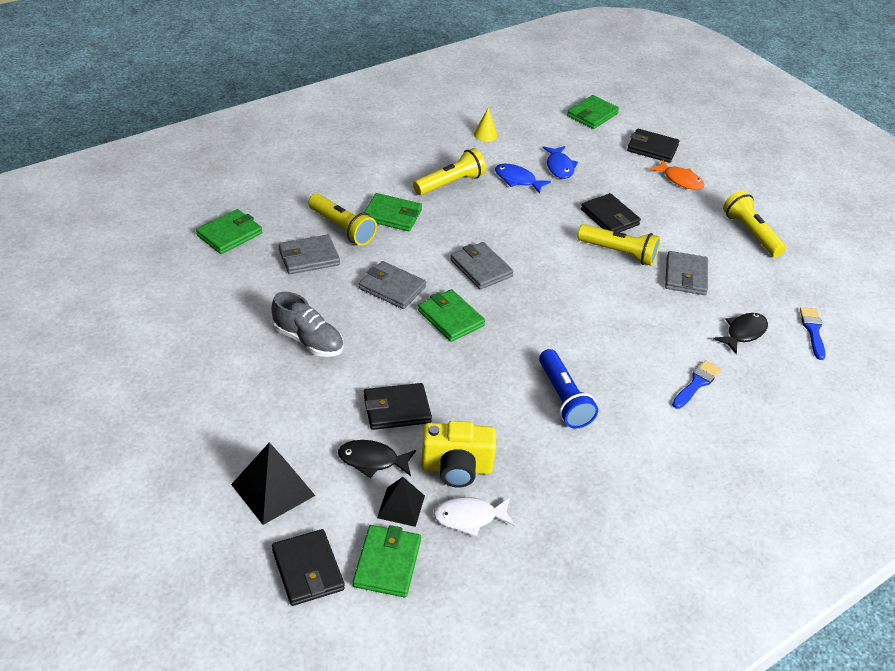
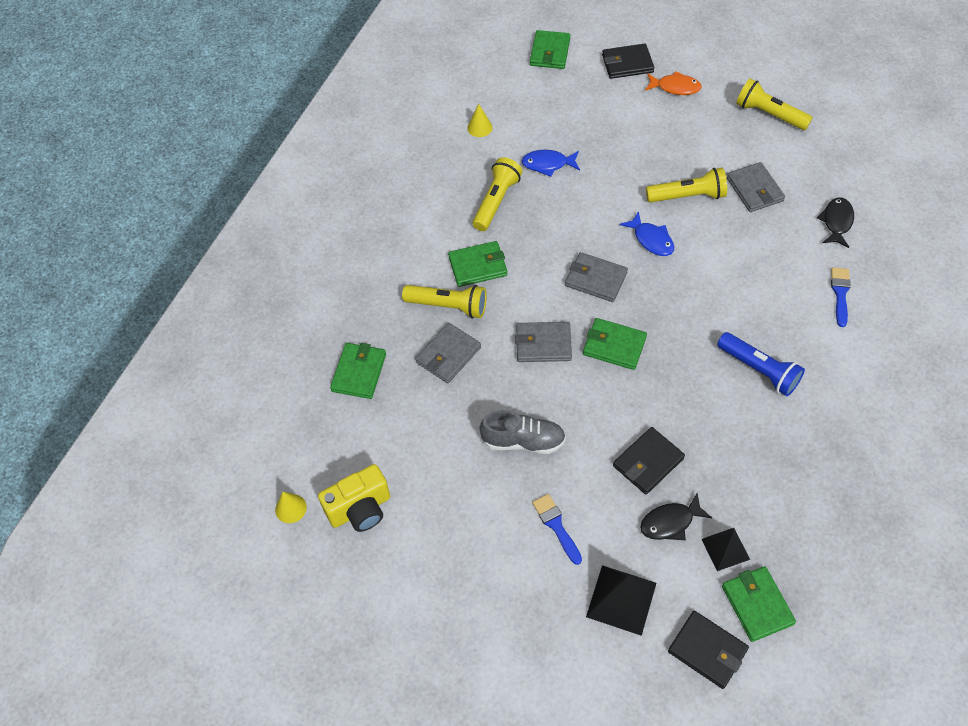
camera: 25 degrees left, 15 degrees up
yellow camera [421,421,496,488] -> yellow camera moved to [318,464,390,532]
white fish [433,497,515,537] -> none
blue fish [542,146,578,179] -> blue fish moved to [620,211,674,256]
black wallet [581,193,641,232] -> none
blue brush [800,307,826,360] -> blue brush moved to [532,494,582,565]
none -> yellow cone [275,492,307,523]

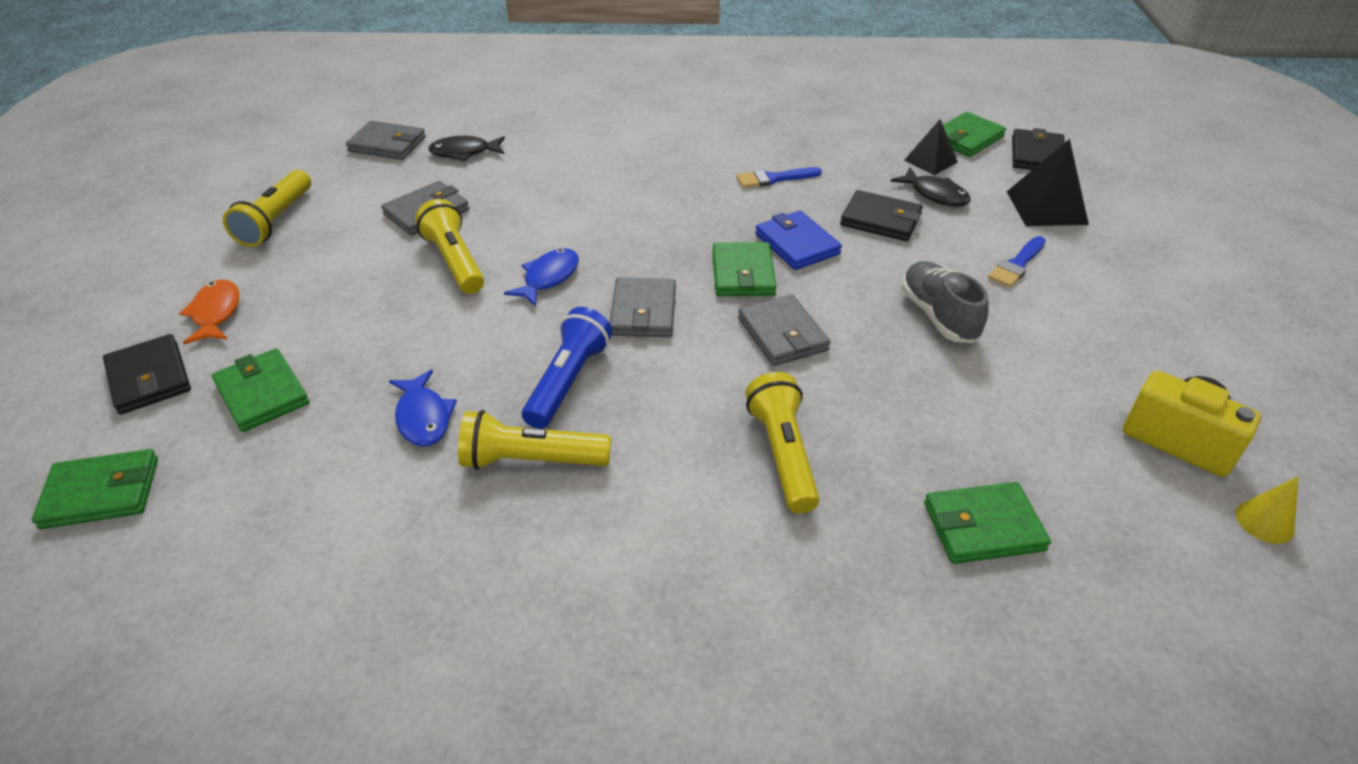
camera: 115 degrees left, 15 degrees down
grey wallet [415,323,481,384] -> grey wallet moved to [346,121,426,160]
green wallet [448,241,508,287] -> green wallet moved to [212,348,309,432]
yellow cone [467,104,493,137] -> none
blue flashlight [717,332,805,396] -> blue flashlight moved to [522,307,612,429]
blue brush [831,267,851,327] -> blue brush moved to [737,167,822,188]
none -> blue wallet [755,210,842,270]

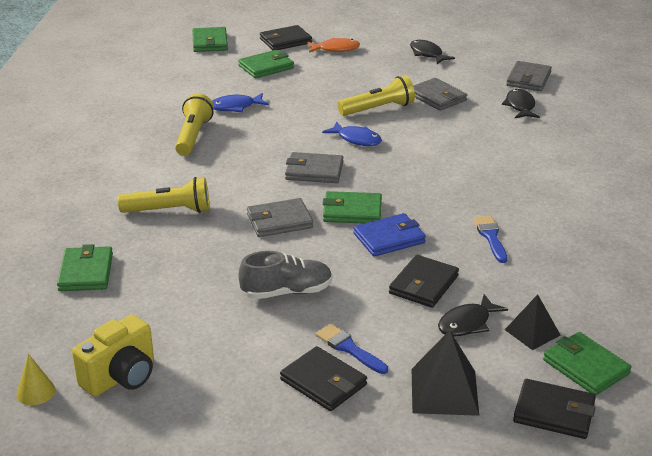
camera: 95 degrees right, 10 degrees down
yellow flashlight [223,170,311,247] -> black fish [410,40,455,64]
blue flashlight [522,307,612,429] -> none
none -> black wallet [280,346,367,411]

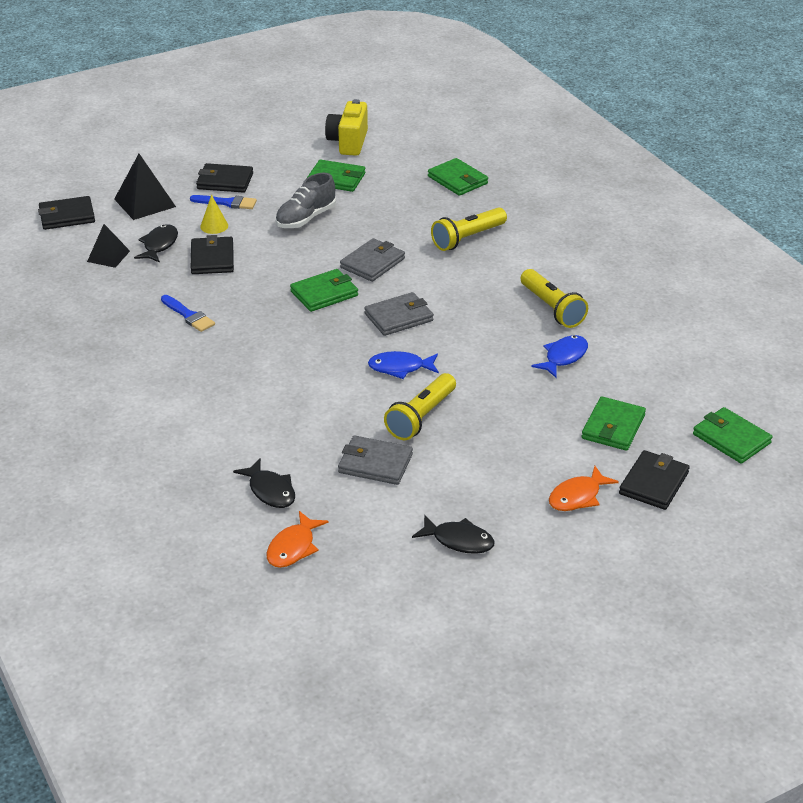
camera: 145 degrees right, 5 degrees up
yellow cone [17,354,55,405] -> yellow cone moved to [200,195,228,234]
blue wallet [354,213,426,257] -> none
grey wallet [506,61,552,91] -> orange fish [267,511,328,568]
green wallet [543,332,632,395] -> green wallet moved to [307,159,365,192]

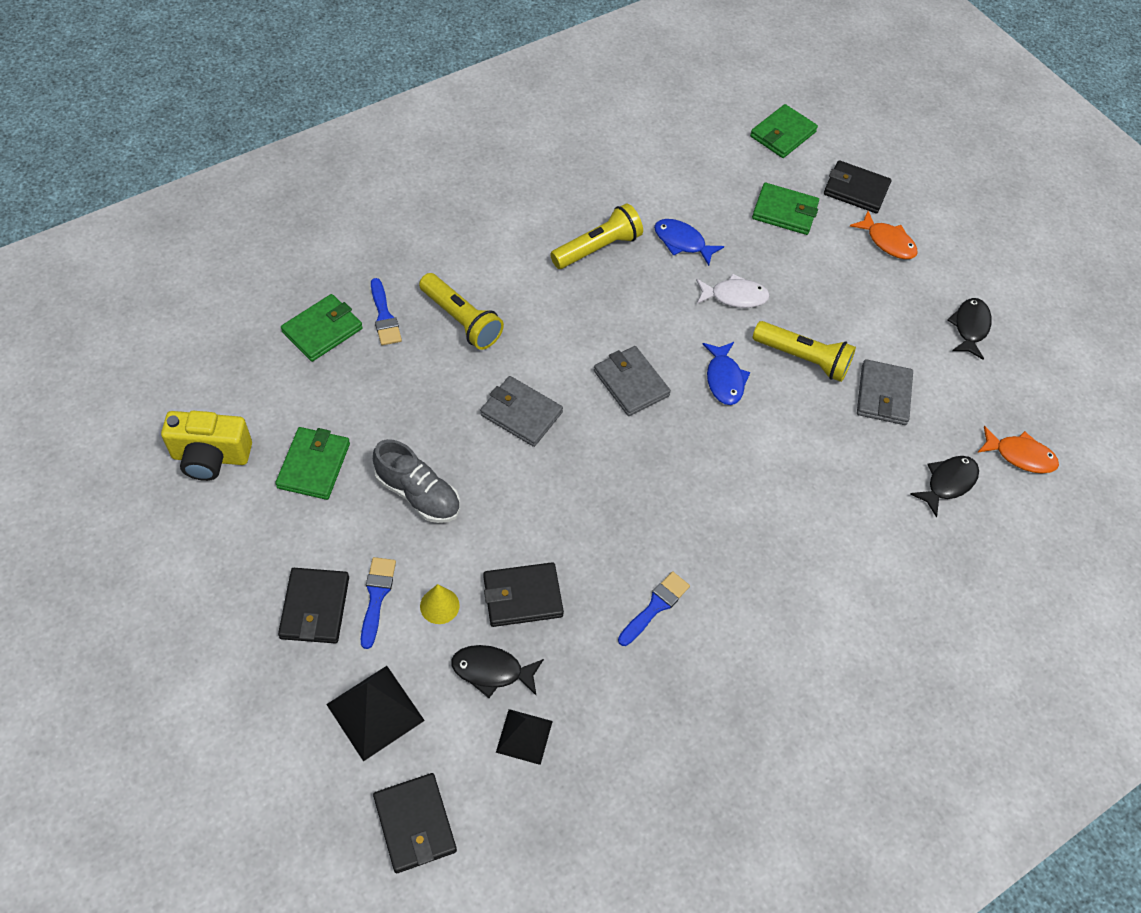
camera: 100 degrees left, 20 degrees up
green wallet [290,269,358,312] -> none
none -> blue brush [371,278,402,345]
none -> white fish [696,274,770,308]

